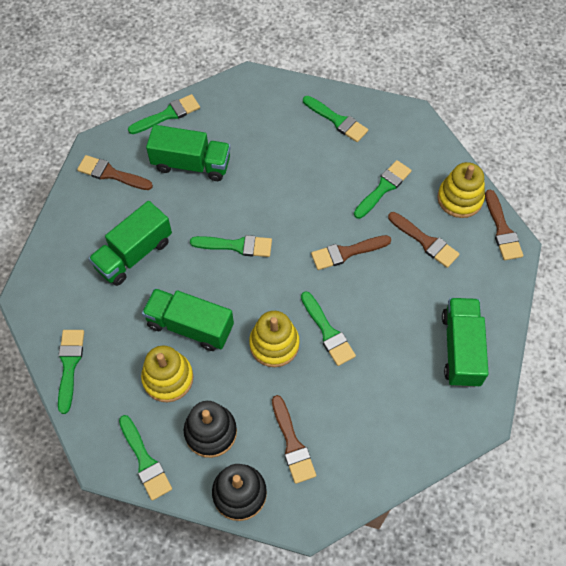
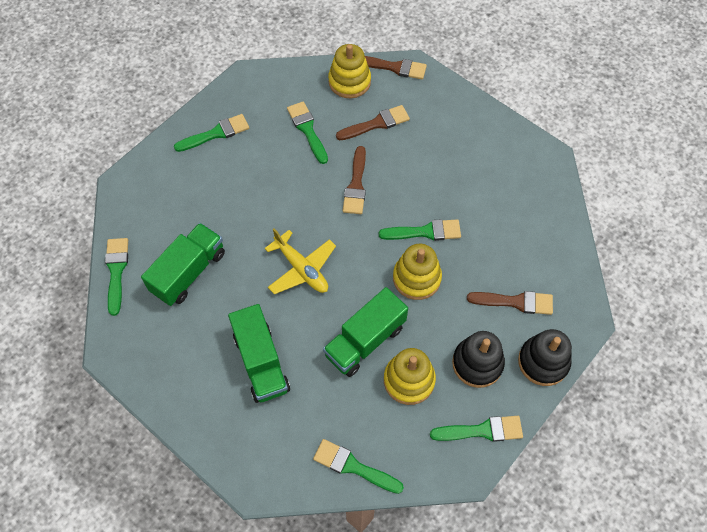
camera: 65 degrees left, 0 degrees up
brown brush [77,155,153,190] -> none
green brush [190,235,272,257] -> yellow plane [265,228,336,294]
green truck [442,298,489,387] -> none

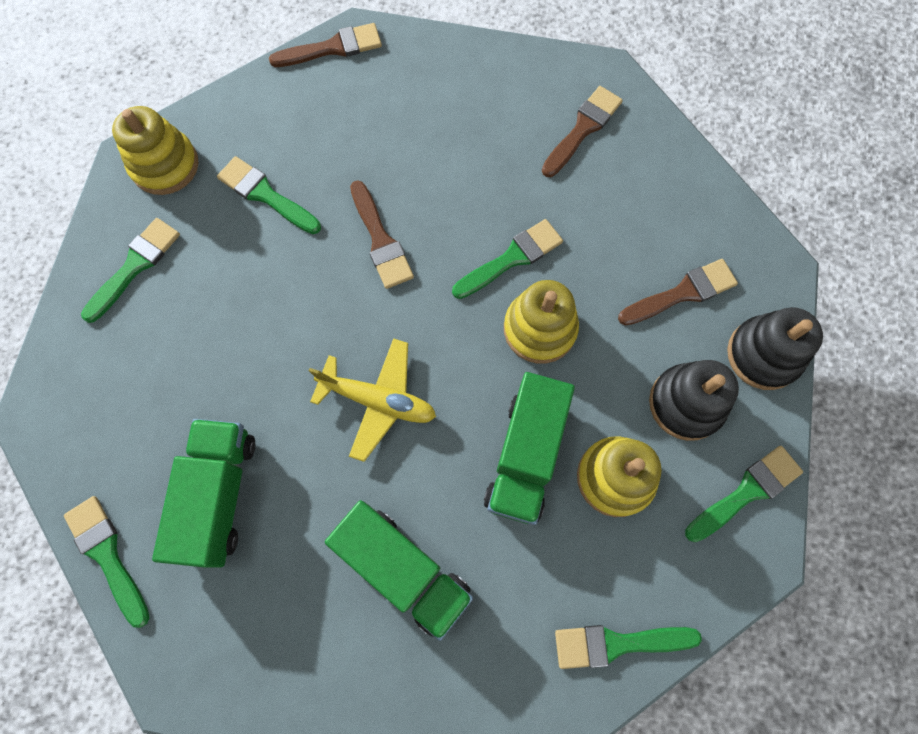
camera: 30 degrees left, 10 degrees up
yellow stacking toy [328,44,371,98] -> yellow stacking toy moved to [112,106,198,195]
brown brush [336,105,410,140] -> brown brush moved to [542,86,623,177]

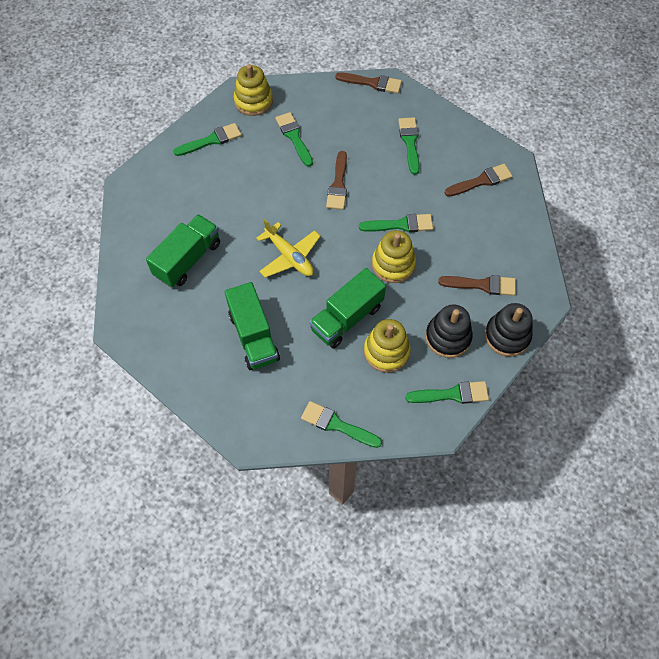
camera: 30 degrees right, 10 degrees down
green brush [64,496,150,628] -> green brush moved to [398,117,420,175]

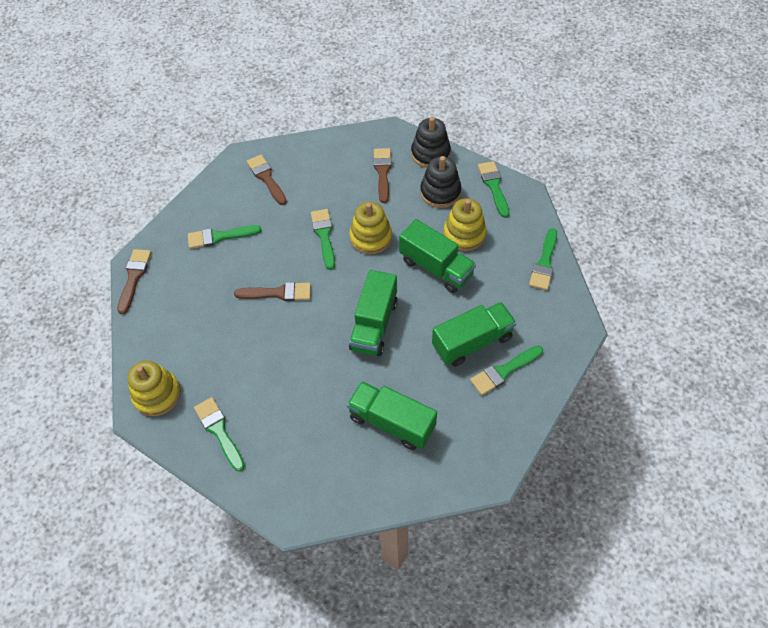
camera: 95 degrees left, 5 degrees down
yellow plane [256,219,321,278] -> green truck [349,270,398,356]
green brush [275,112,313,167] -> green brush moved to [470,346,543,395]

